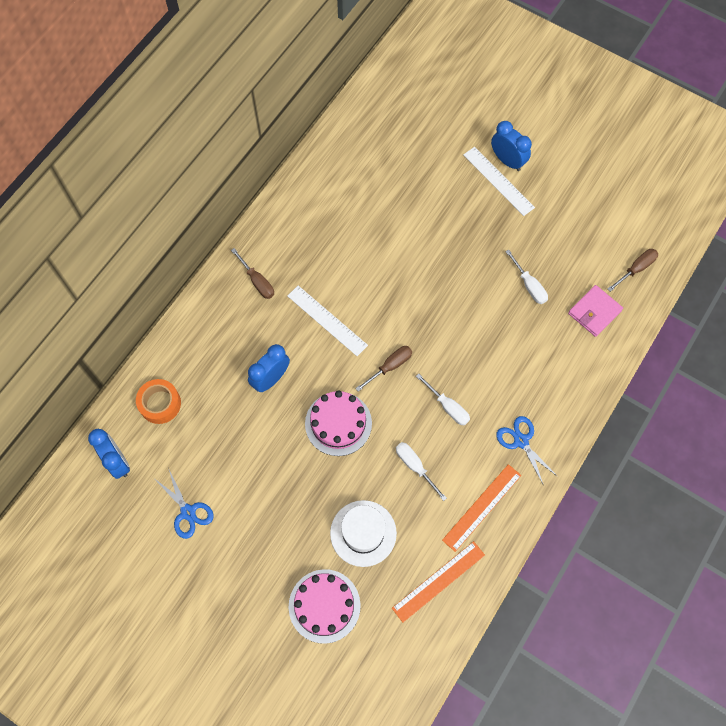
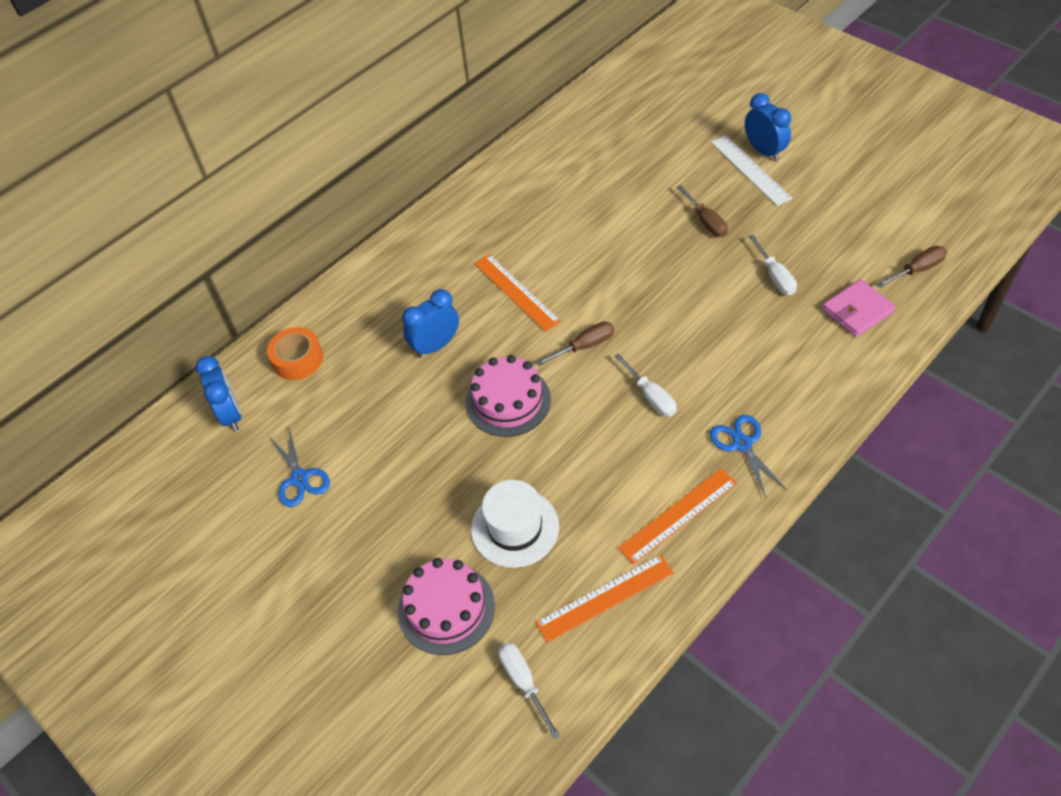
camera: 15 degrees right, 15 degrees down
brown screwdriver [231,248,274,299] -> brown screwdriver moved to [677,185,728,237]
white ruler [288,285,368,356] -> orange ruler [474,254,561,332]
white screwdriver [396,442,447,501] -> white screwdriver moved to [498,642,560,739]

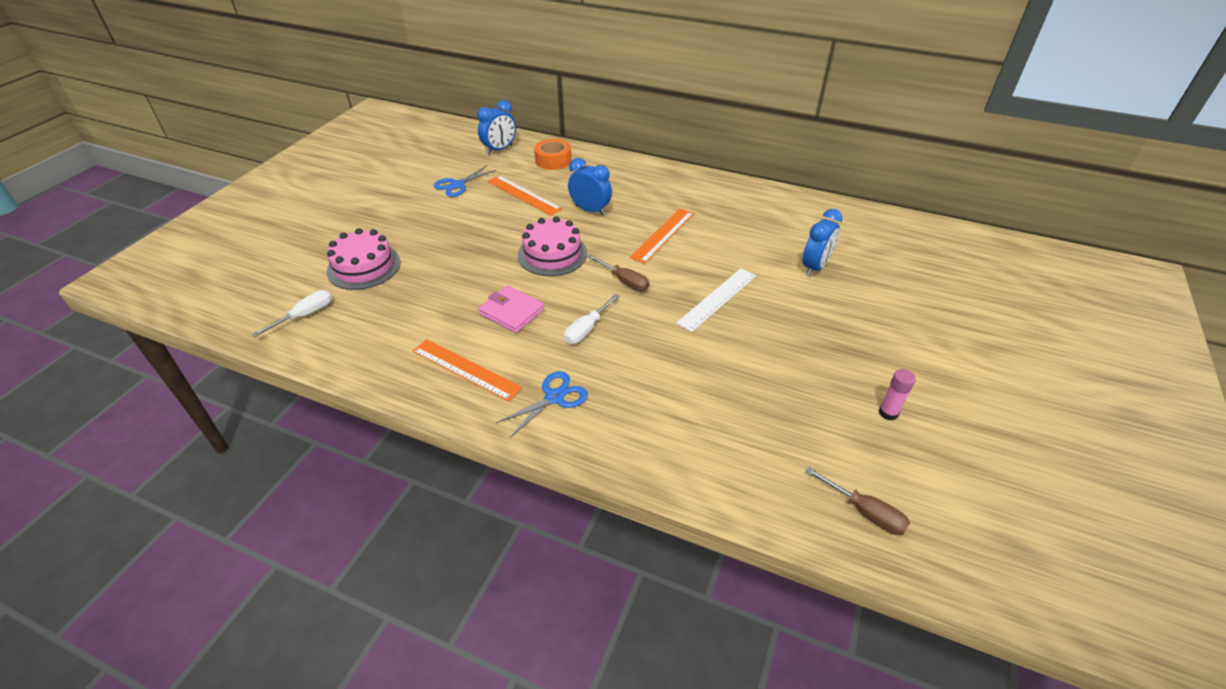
camera: 65 degrees right, 10 degrees down
white hat [471,480,559,568] -> none
orange ruler [535,554,674,643] -> orange ruler moved to [488,176,562,216]
brown screwdriver [677,185,728,237] -> none
white ruler [711,135,792,206] -> white ruler moved to [676,268,756,332]
blue clock [745,93,791,161] -> blue clock moved to [802,209,842,276]
white screwdriver [748,235,797,295] -> none
pink wallet [822,279,896,337] -> pink wallet moved to [478,285,544,333]
none -> pink glue stick [879,369,916,421]

